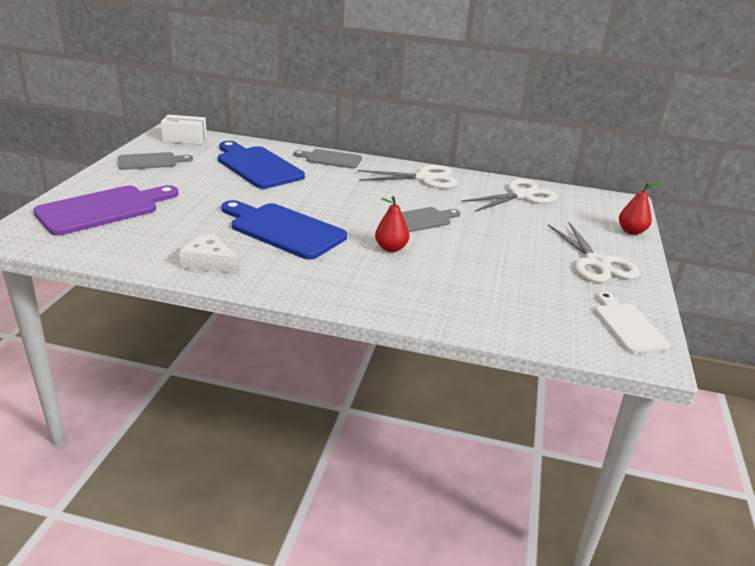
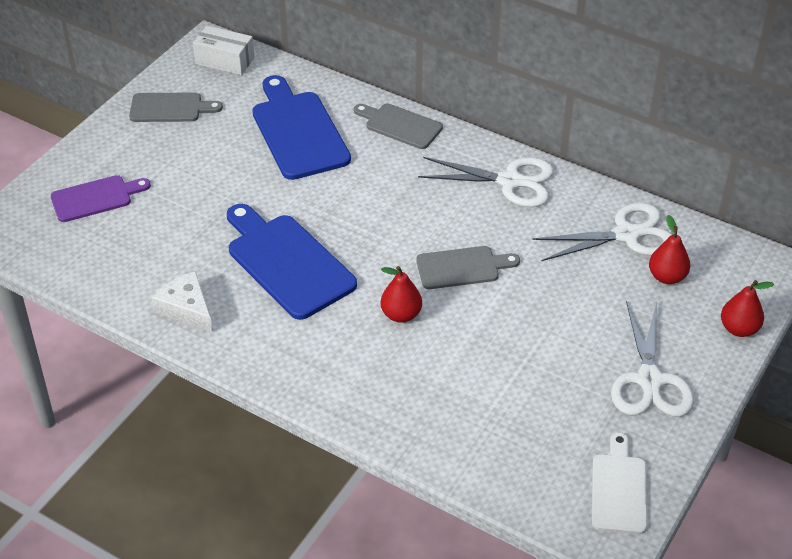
camera: 20 degrees right, 15 degrees up
purple cutting board [33,185,179,235] -> purple cutting board [51,175,151,222], size x0.60
none -> red pear [649,215,690,284]

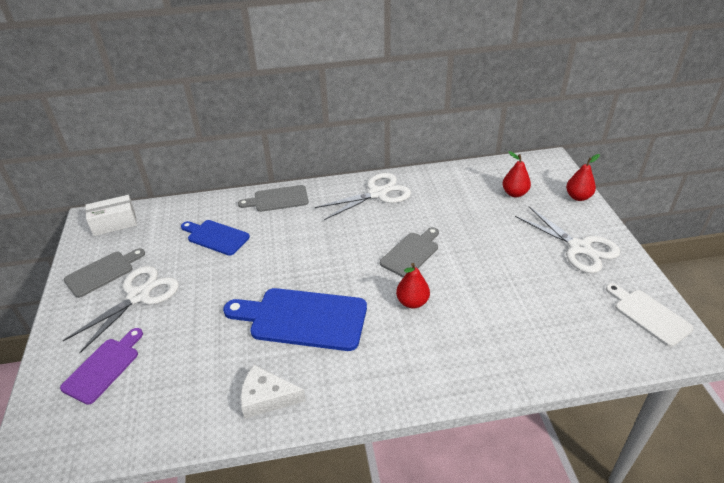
camera: 40 degrees left, 5 degrees down
blue cutting board [252,75,351,180] -> blue cutting board [181,220,250,256], size x0.60
white scissors [532,203,672,261] -> white scissors moved to [63,266,179,353]

